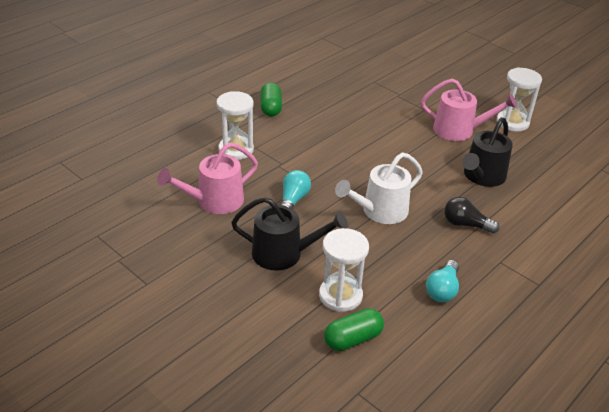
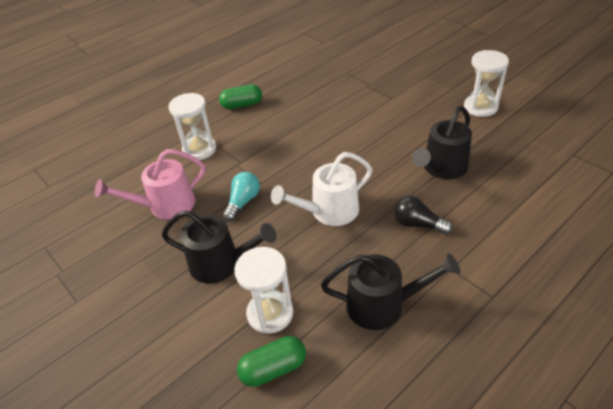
camera: 10 degrees right, 5 degrees up
green capsule [261,83,282,117] -> green capsule turned 75 degrees clockwise [219,84,262,109]
pink watering can [421,79,517,141] -> none
turquoise light bulb [426,260,459,302] -> black watering can [321,253,460,330]

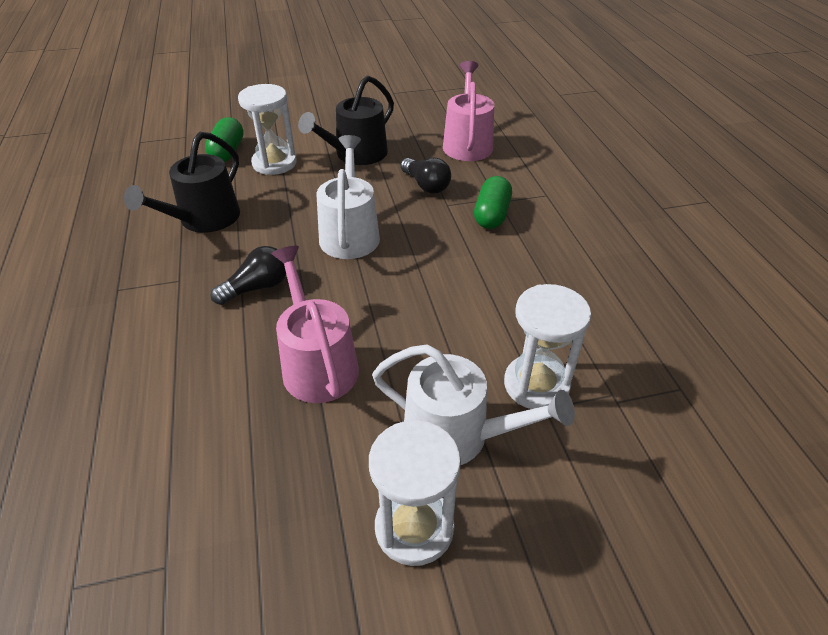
camera: 115 degrees right, 0 degrees up
white hourglass [169,93,216,160] -> white hourglass moved to [504,284,591,409]
green capsule [219,84,262,109] -> green capsule moved to [474,176,512,229]
turquoise light bulb [223,172,260,221] -> black light bulb [401,158,451,194]
black watering can [413,106,472,179] -> pink watering can [271,246,359,403]
none -> white watering can [372,344,575,465]

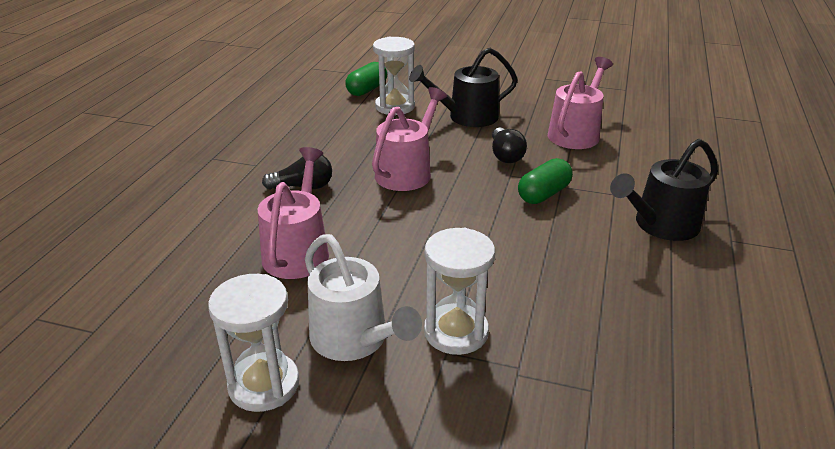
camera: 30 degrees right, 10 degrees down
black watering can [124,132,240,233] -> black watering can moved to [610,139,718,241]
white watering can [317,135,380,259] -> pink watering can [372,87,447,191]

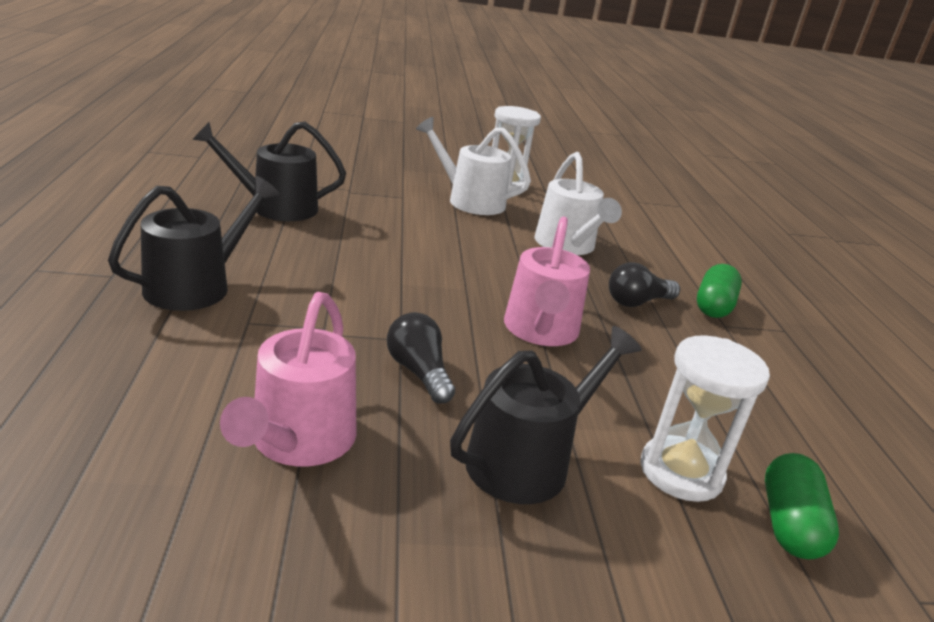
camera: 155 degrees right, 5 degrees down
pink watering can [258,147,329,279] -> white watering can [535,152,622,255]
white hourglass [424,228,495,355] -> none
green capsule [518,158,573,204] -> green capsule moved to [697,264,742,318]
none -> black watering can [192,121,346,221]

